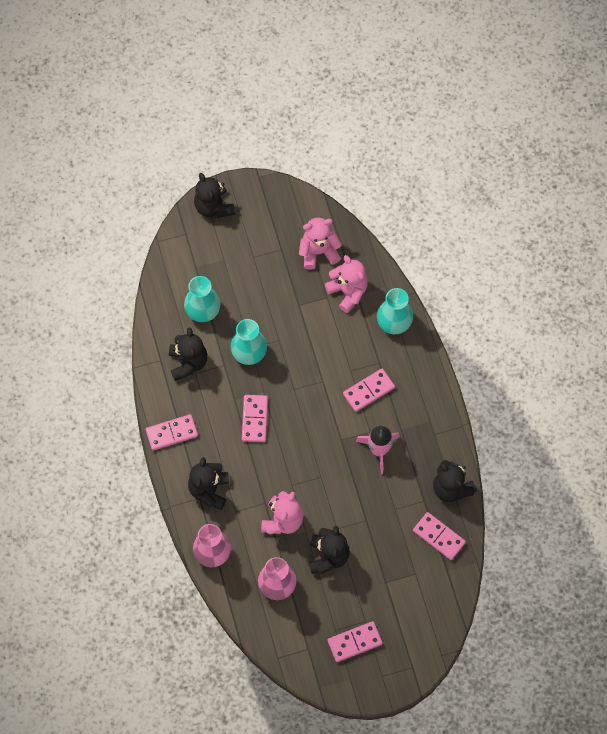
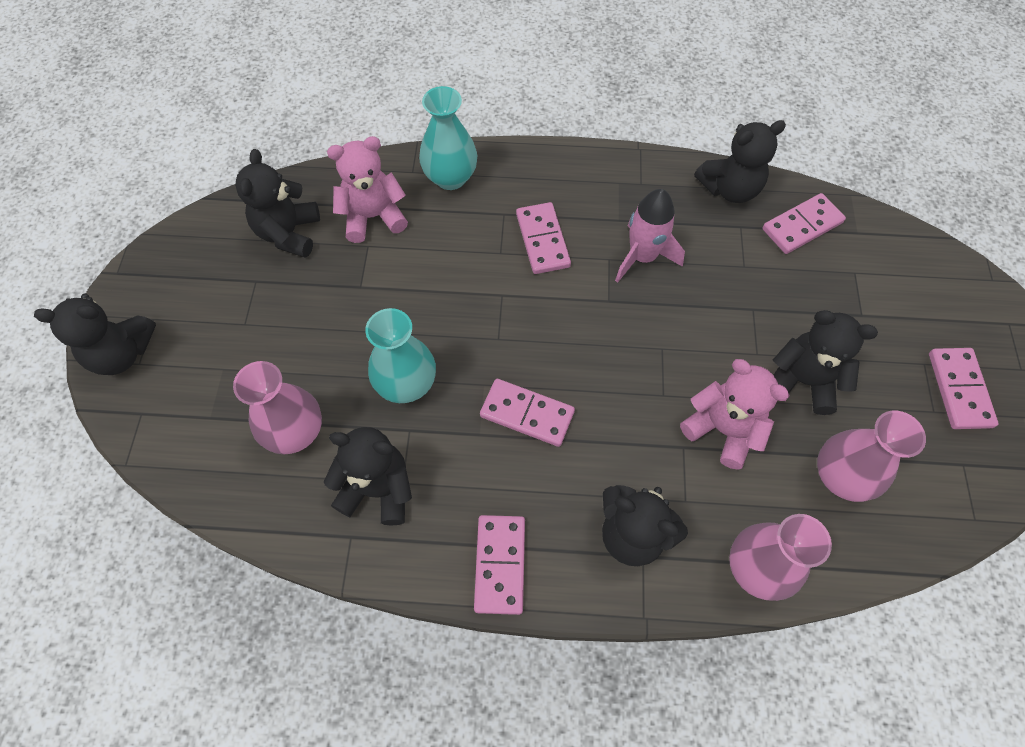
camera: 70 degrees left, 5 degrees down
turquoise vase [184,276,220,322] -> pink vase [233,361,322,454]
pink teddy bear [299,218,342,270] -> black teddy bear [235,149,320,258]

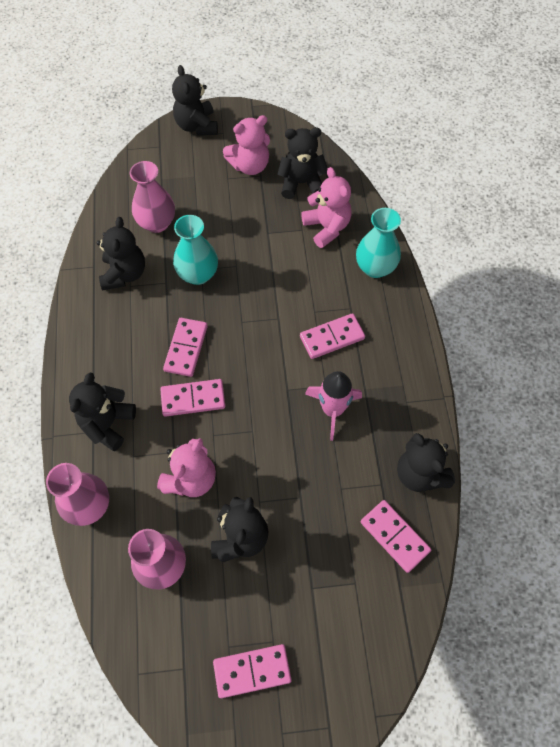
camera: 80 degrees right, 0 degrees up
pink domino [474,515,525,615] -> pink domino moved to [160,379,225,417]
none -> pink teddy bear [223,115,270,175]

